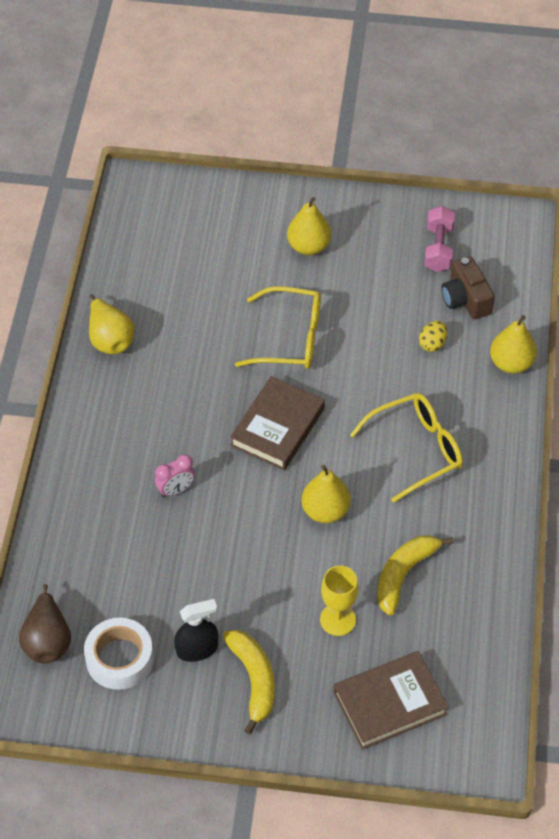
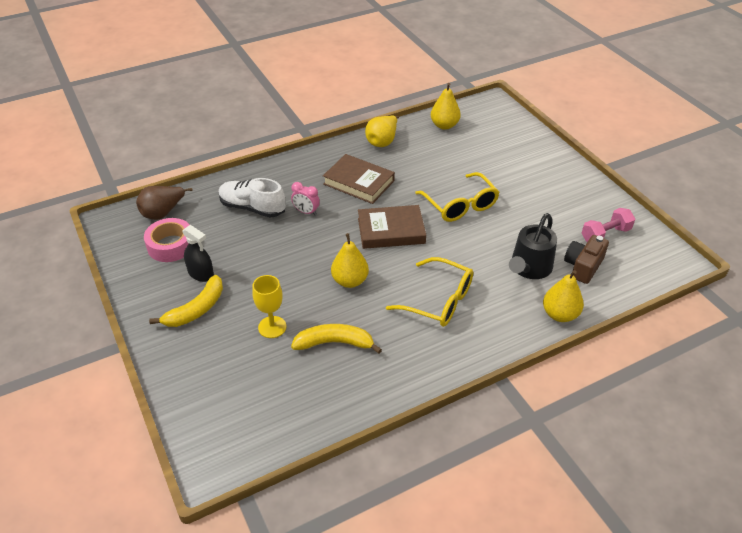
camera: 55 degrees right, 10 degrees down
white tape [84,618,154,690] -> pink tape [144,218,189,262]
yellow pear [287,197,331,255] -> yellow pear moved to [431,83,461,130]
brown book [333,651,449,750] -> brown book moved to [323,154,395,204]
yellow egg [419,321,447,352] -> black watering can [509,213,557,279]
none -> white shoe [219,178,286,218]

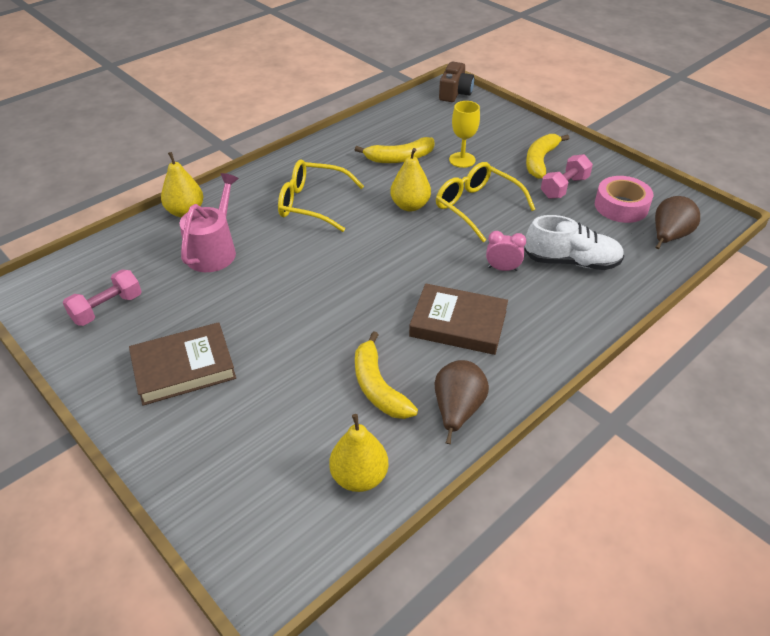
camera: 165 degrees right, 0 degrees up
black spray bottle [182,225,214,282] -> pink dumbbell [541,154,593,199]
brown book [358,205,426,249] -> brown book moved to [129,322,236,406]
yellow pear [365,115,399,147] -> brown pear [434,360,489,444]
yellow glasses [415,172,499,222] -> yellow glasses moved to [436,162,536,242]
black watering can [509,213,557,279] -> pink watering can [180,173,239,272]
brown camera [564,235,609,284] -> brown camera moved to [439,62,474,102]
none -> yellow banana [355,331,418,419]

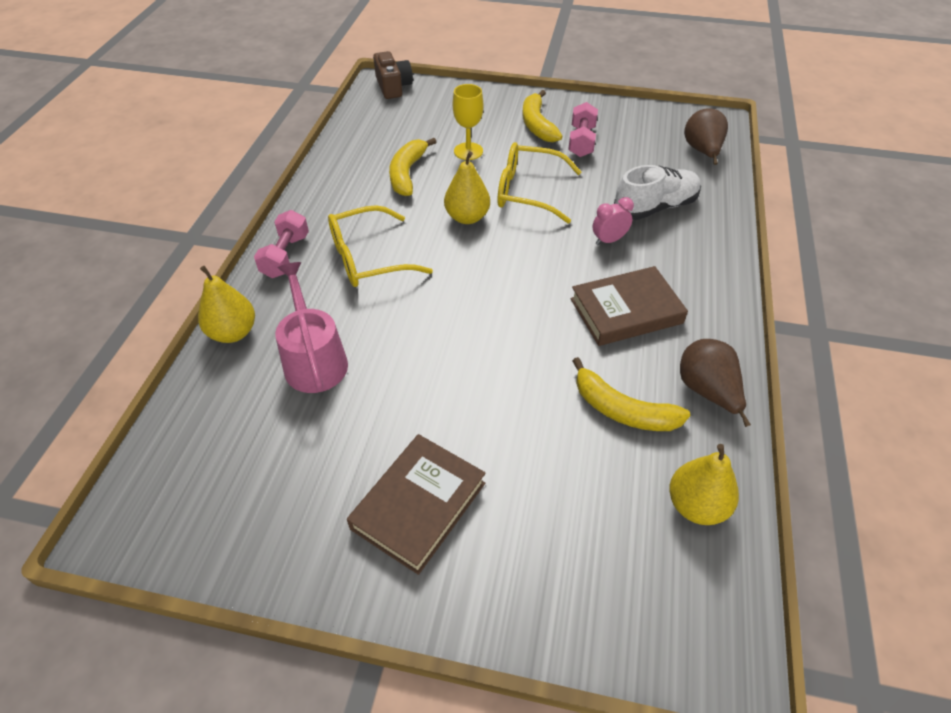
camera: 35 degrees left, 5 degrees up
pink dumbbell [63,270,142,326] -> pink dumbbell moved to [254,210,309,278]
yellow banana [355,137,435,163] -> yellow banana turned 150 degrees clockwise [389,138,436,196]
pink tape [595,176,653,223] -> none

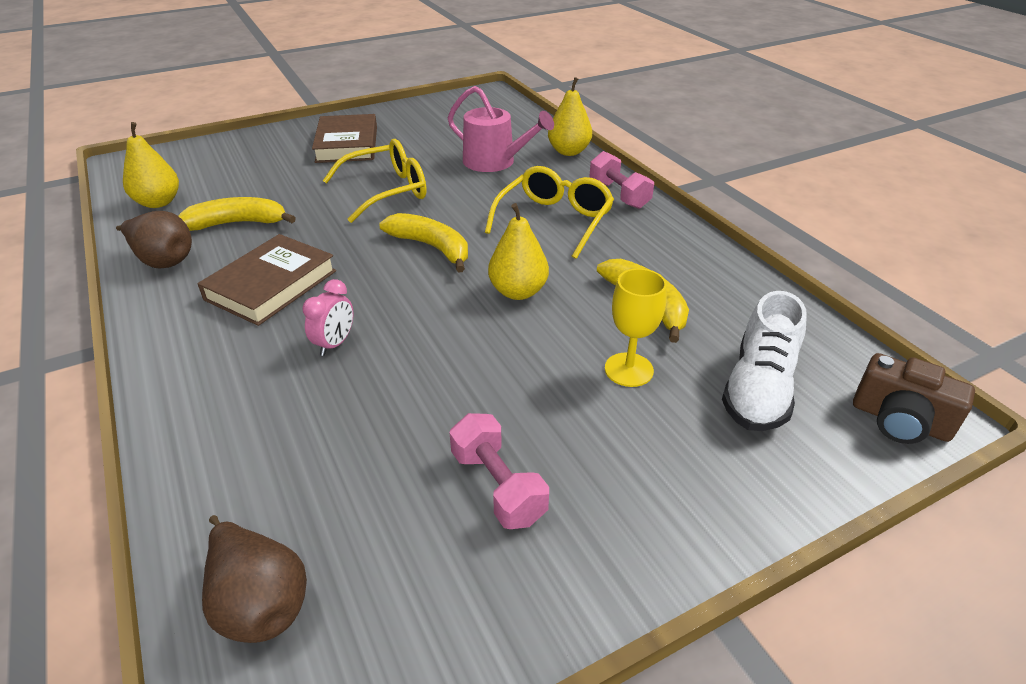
camera: 140 degrees right, 10 degrees down
yellow glasses [497,142,581,223] -> yellow glasses moved to [322,139,426,223]
yellow banana [522,90,562,142] -> yellow banana moved to [379,213,468,272]
white shoe [614,165,701,220] -> white shoe moved to [722,291,807,431]

